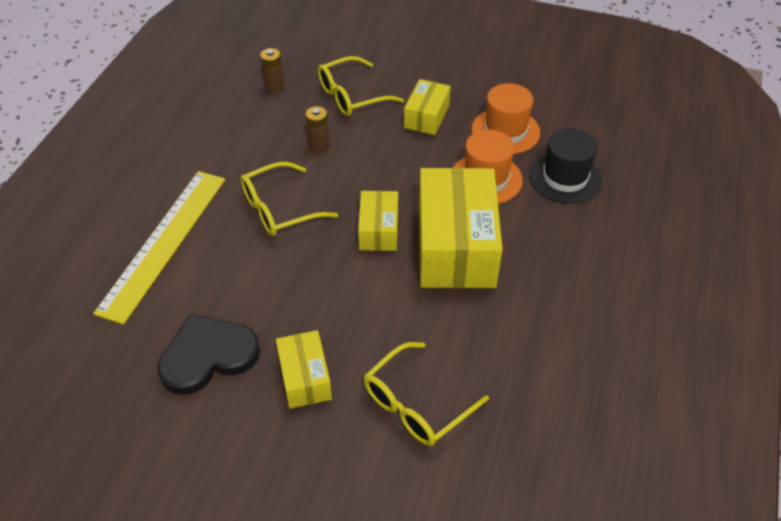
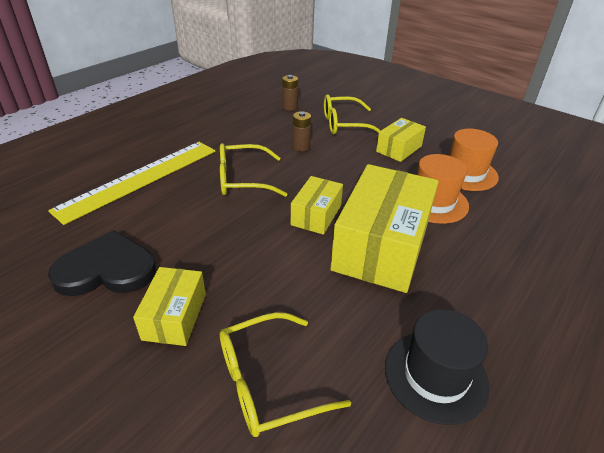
camera: 20 degrees right, 10 degrees down
black hat [529,128,602,204] -> black hat moved to [385,309,490,425]

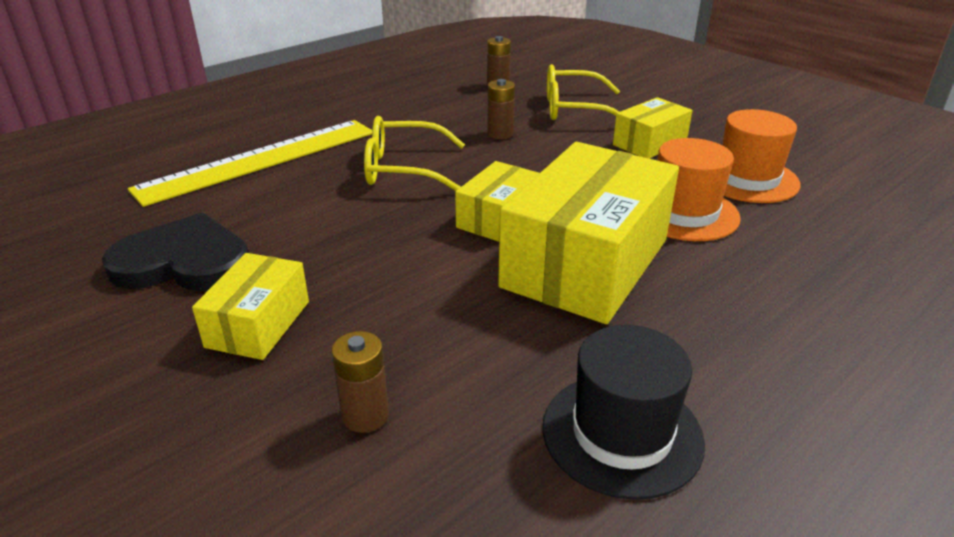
camera: 10 degrees right, 5 degrees down
yellow glasses [220,312,351,437] -> brown battery [331,331,389,433]

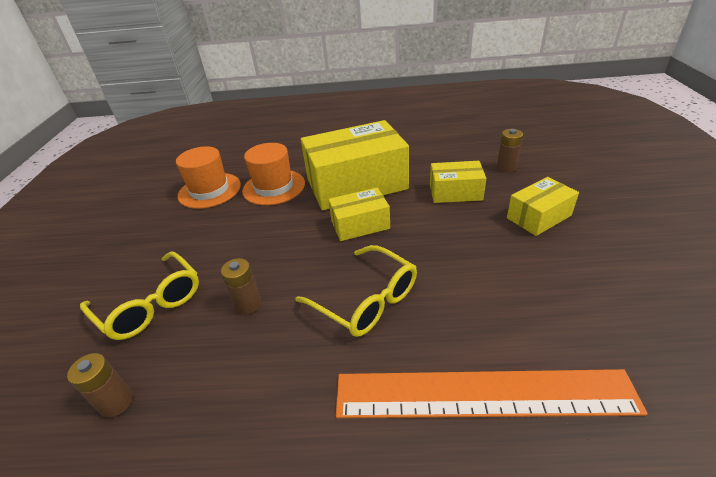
camera: 135 degrees left, 5 degrees up
black heart [102,213,249,291] -> none
yellow ruler [128,120,372,207] -> orange ruler [336,369,648,418]
black hat [543,325,705,500] -> none
yellow box [613,97,693,159] -> yellow box moved to [430,161,486,203]

